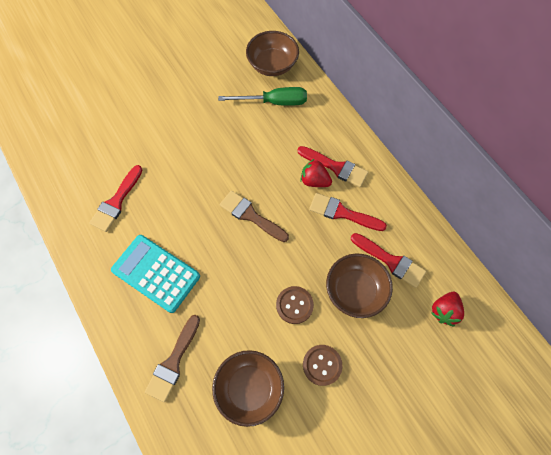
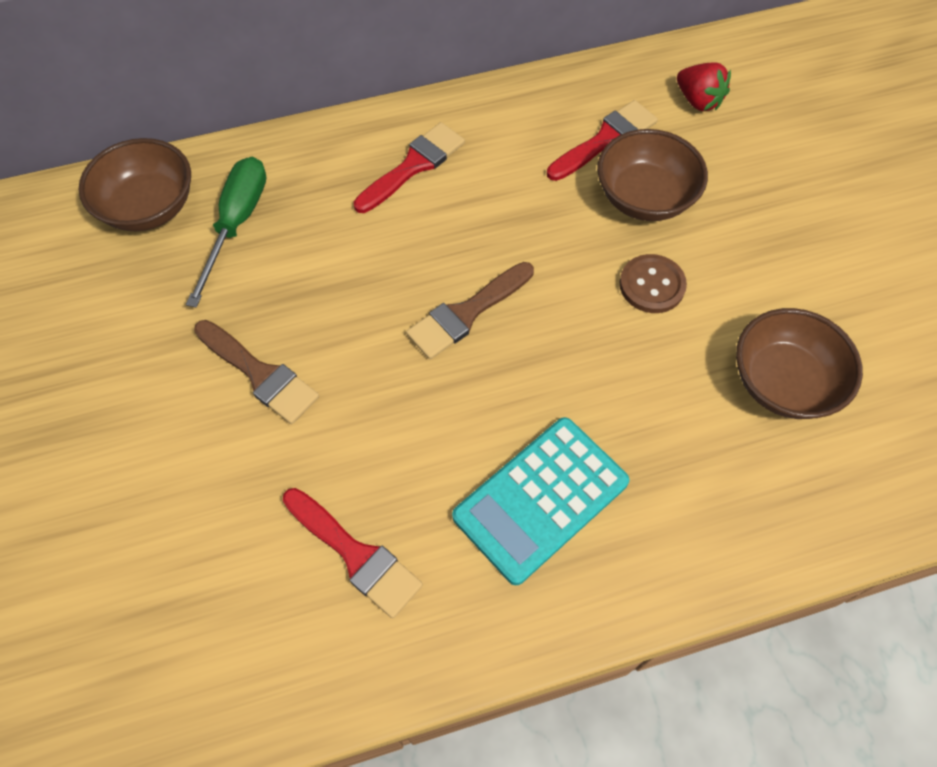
camera: 75 degrees left, 5 degrees down
brown brush [145,315,200,402] -> brown brush moved to [194,320,319,424]
red strawberry [300,159,332,187] -> none
brown button [303,345,342,386] -> none
red brush [309,193,387,231] -> none

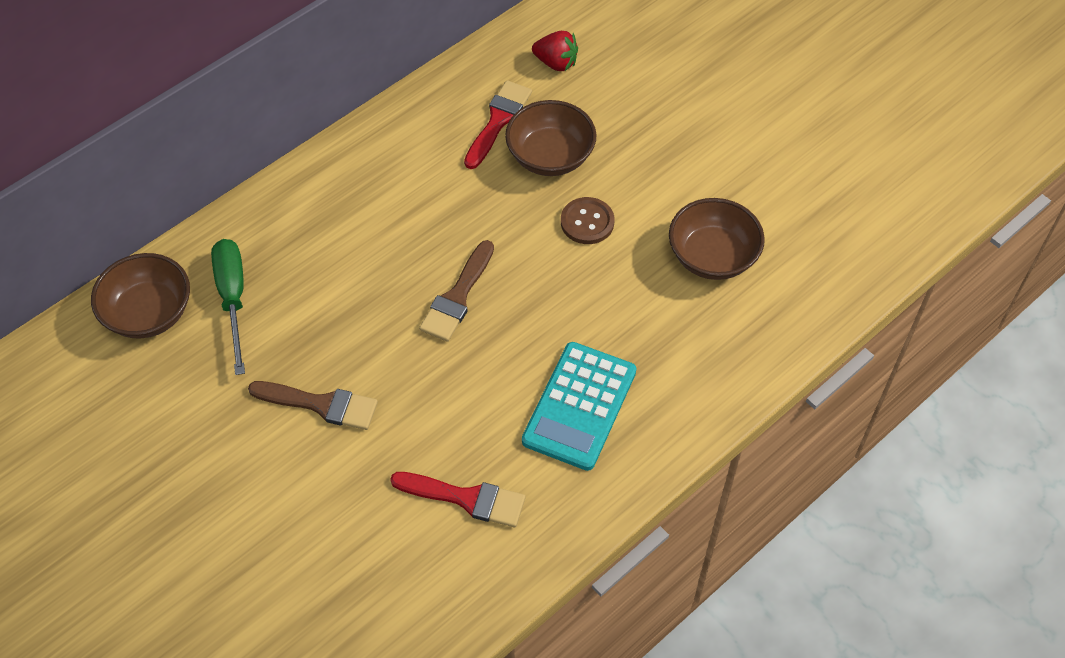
camera: 25 degrees left, 5 degrees down
red brush [354,122,465,213] -> none

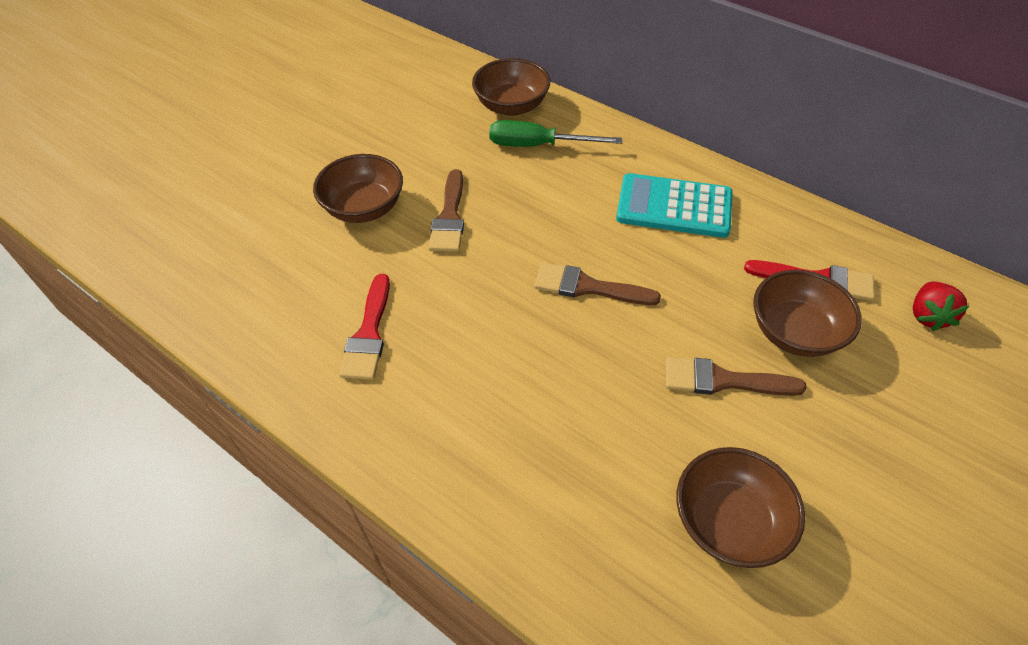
camera: 80 degrees right, 5 degrees down
green screwdriver [211,239,245,375] -> green screwdriver turned 150 degrees counterclockwise [489,120,623,147]
turquoise calculator [522,342,636,471] -> turquoise calculator moved to [616,173,733,238]
brown button [561,197,614,244] -> brown brush [666,357,807,396]
none -> brown bowl [313,154,403,223]

